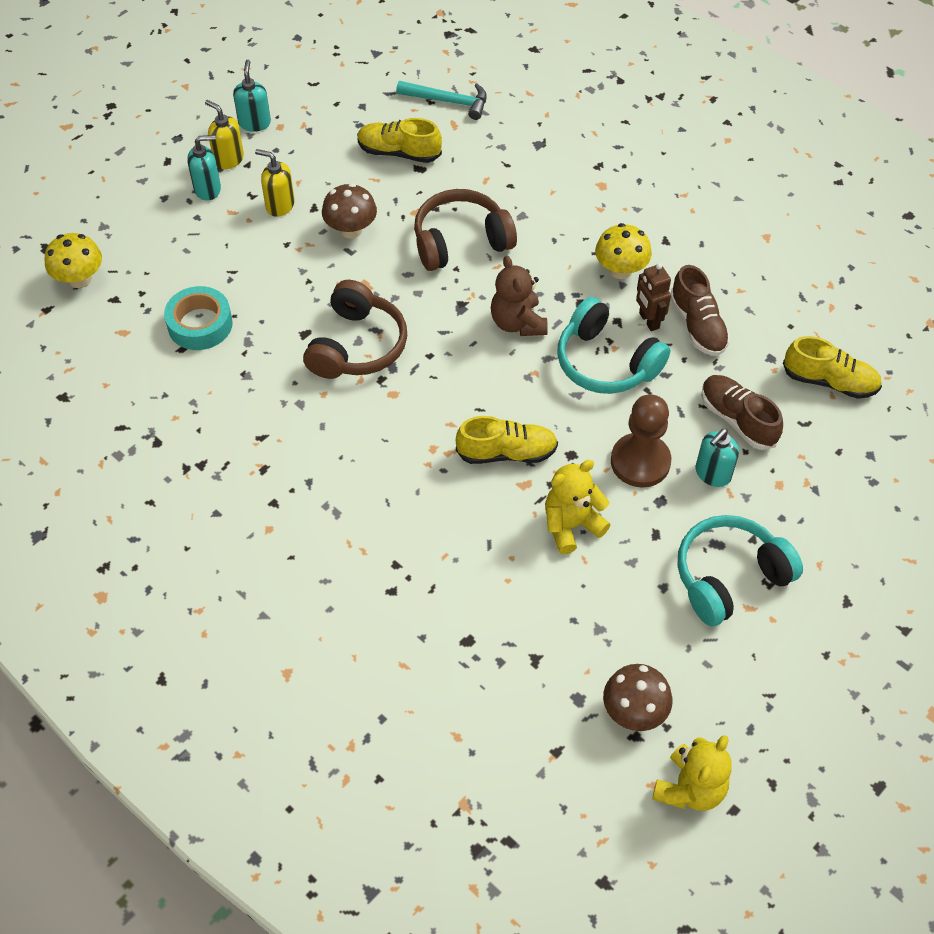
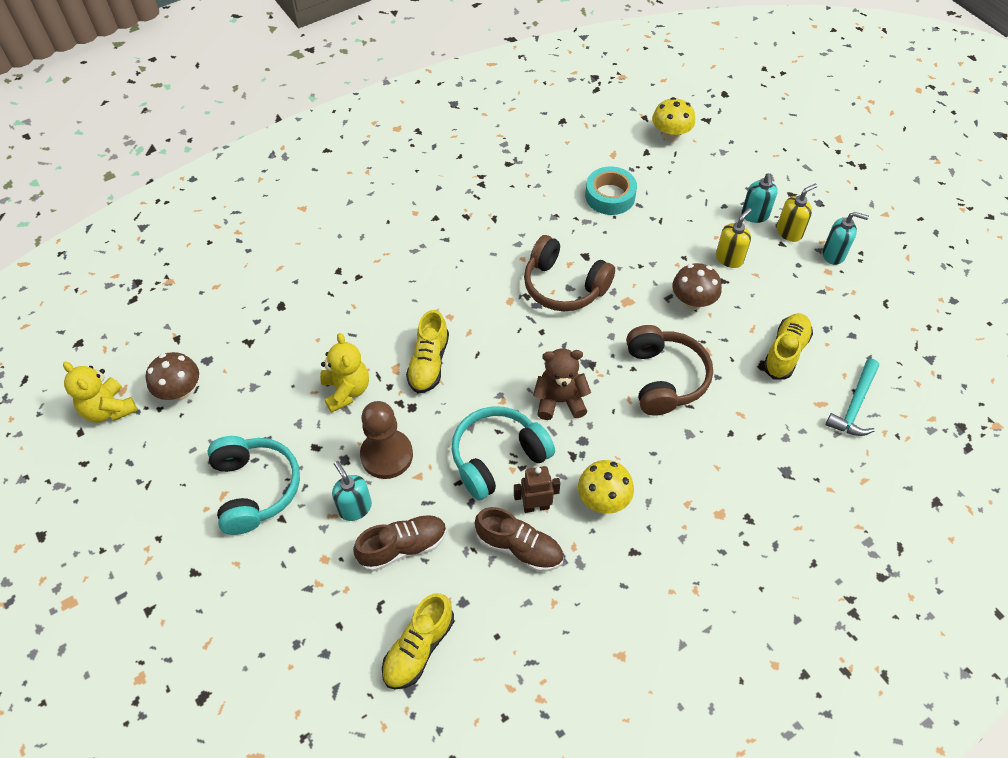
camera: 105 degrees right, 0 degrees up
brown shoe [670,265,730,356] -> brown shoe turned 150 degrees counterclockwise [475,507,564,572]

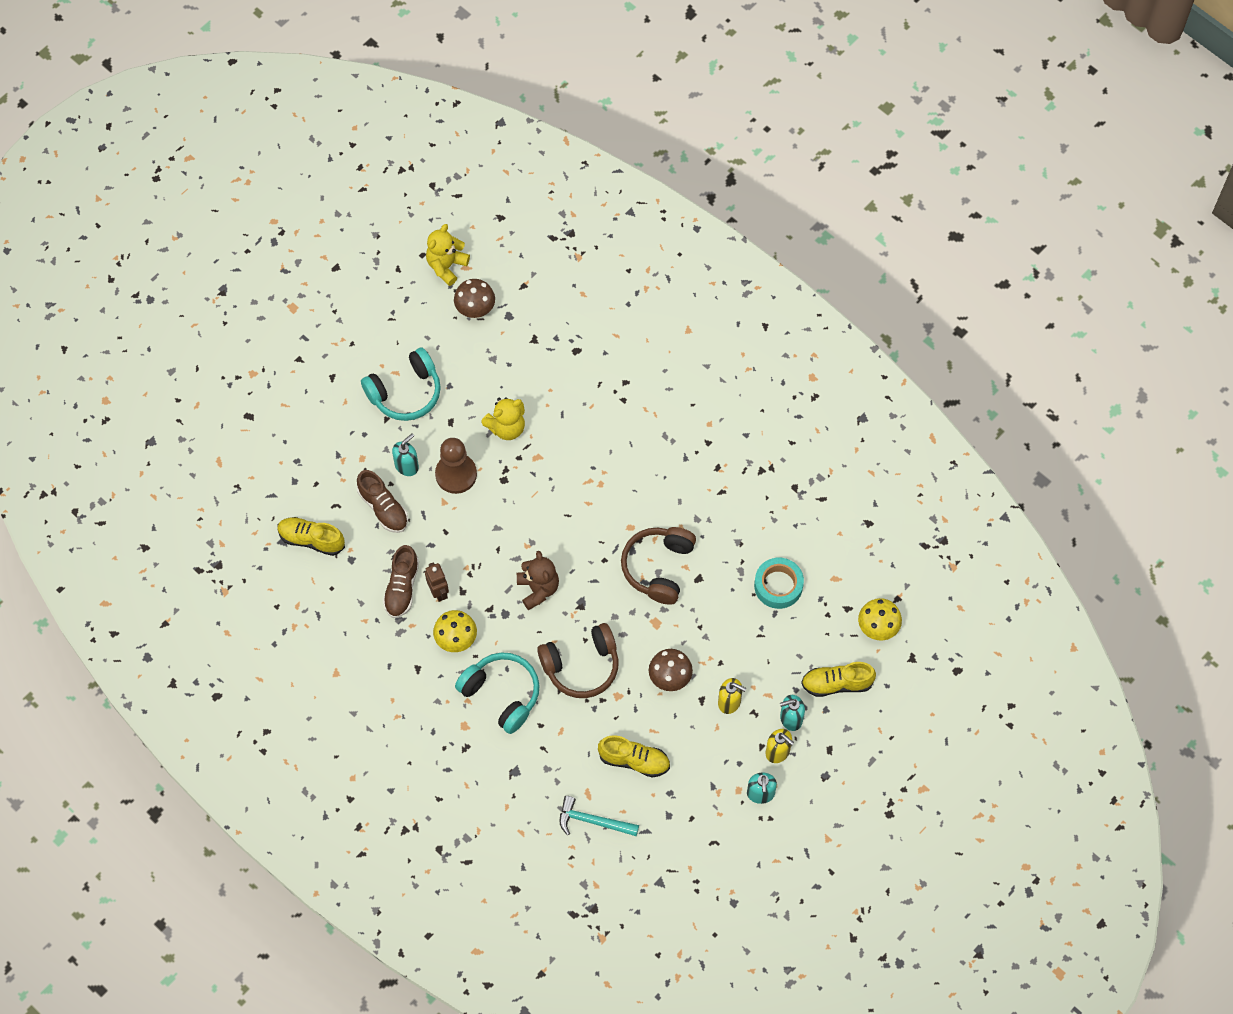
camera: 75 degrees right, 10 degrees up
yellow shoe [406,310,449,393] -> yellow shoe moved to [801,662,876,697]
turquoise headphones [451,406,555,500] -> turquoise headphones moved to [455,652,540,734]

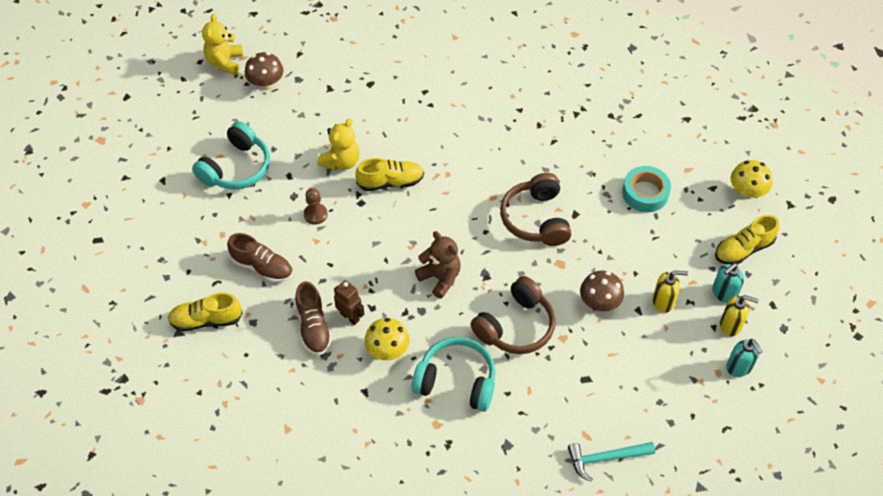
camera: 25 degrees left, 10 degrees down
turquoise soap dispenser [392,433,419,476] -> none
brown pawn [435,438,477,494] -> brown pawn [304,188,328,225], size x0.58
yellow shoe [598,735,670,778] -> yellow shoe moved to [355,158,424,191]

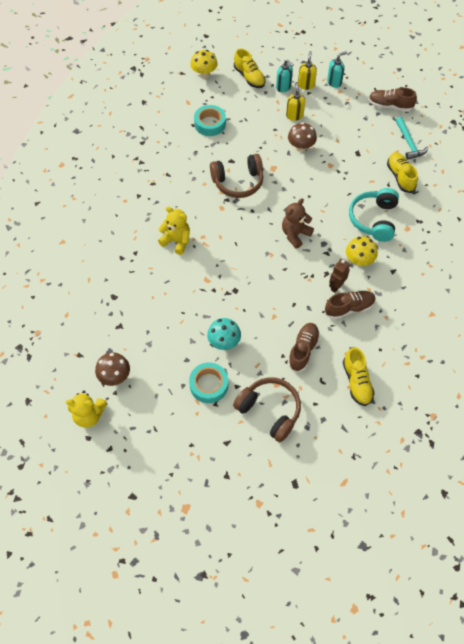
camera: 95 degrees left, 5 degrees up
turquoise headphones [192,121,270,190] -> turquoise tape [189,362,228,403]
brown pawn [304,188,328,225] -> none
yellow teddy bear [317,119,360,171] -> yellow teddy bear moved to [158,206,190,255]
yellow shoe [355,158,424,191] -> yellow shoe moved to [387,152,418,193]
brown headphones [470,276,556,354] -> brown headphones moved to [233,377,301,442]
none -> turquoise mushroom [207,318,241,350]
none -> brown shoe [369,87,417,112]

